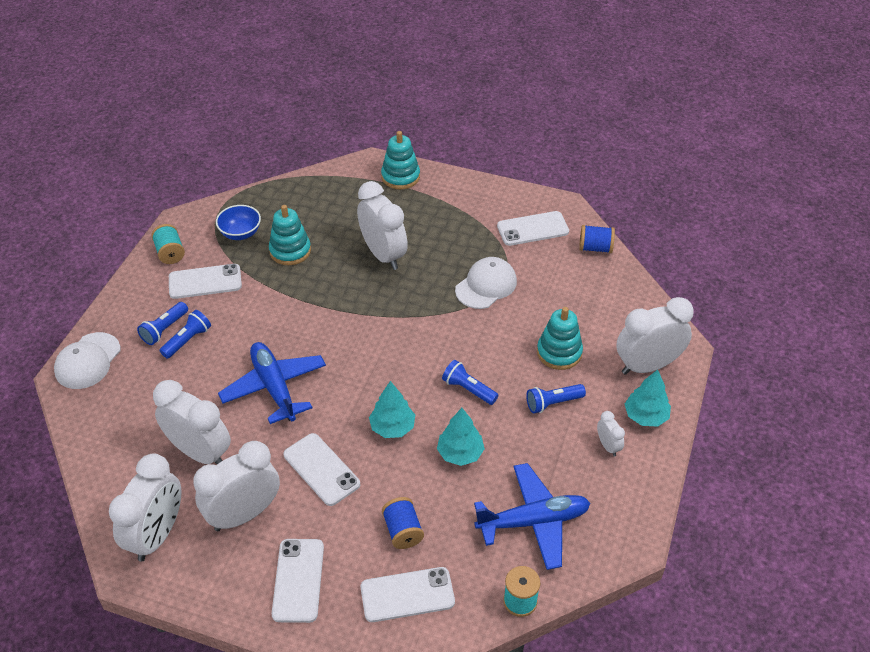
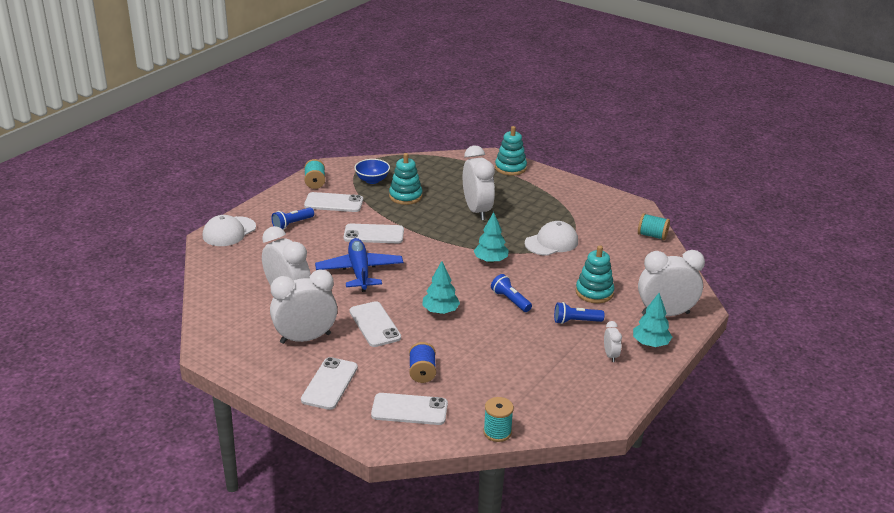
camera: 15 degrees right, 15 degrees down
white clock [109,454,181,561] -> none
blue flashlight [159,310,211,359] -> none
turquoise tree [437,408,485,466] -> turquoise tree moved to [474,212,509,263]
blue plane [474,463,590,570] -> none
white phone [497,211,569,246] -> white phone moved to [344,224,404,243]
blue spool [579,225,615,253] -> turquoise spool [638,213,670,240]

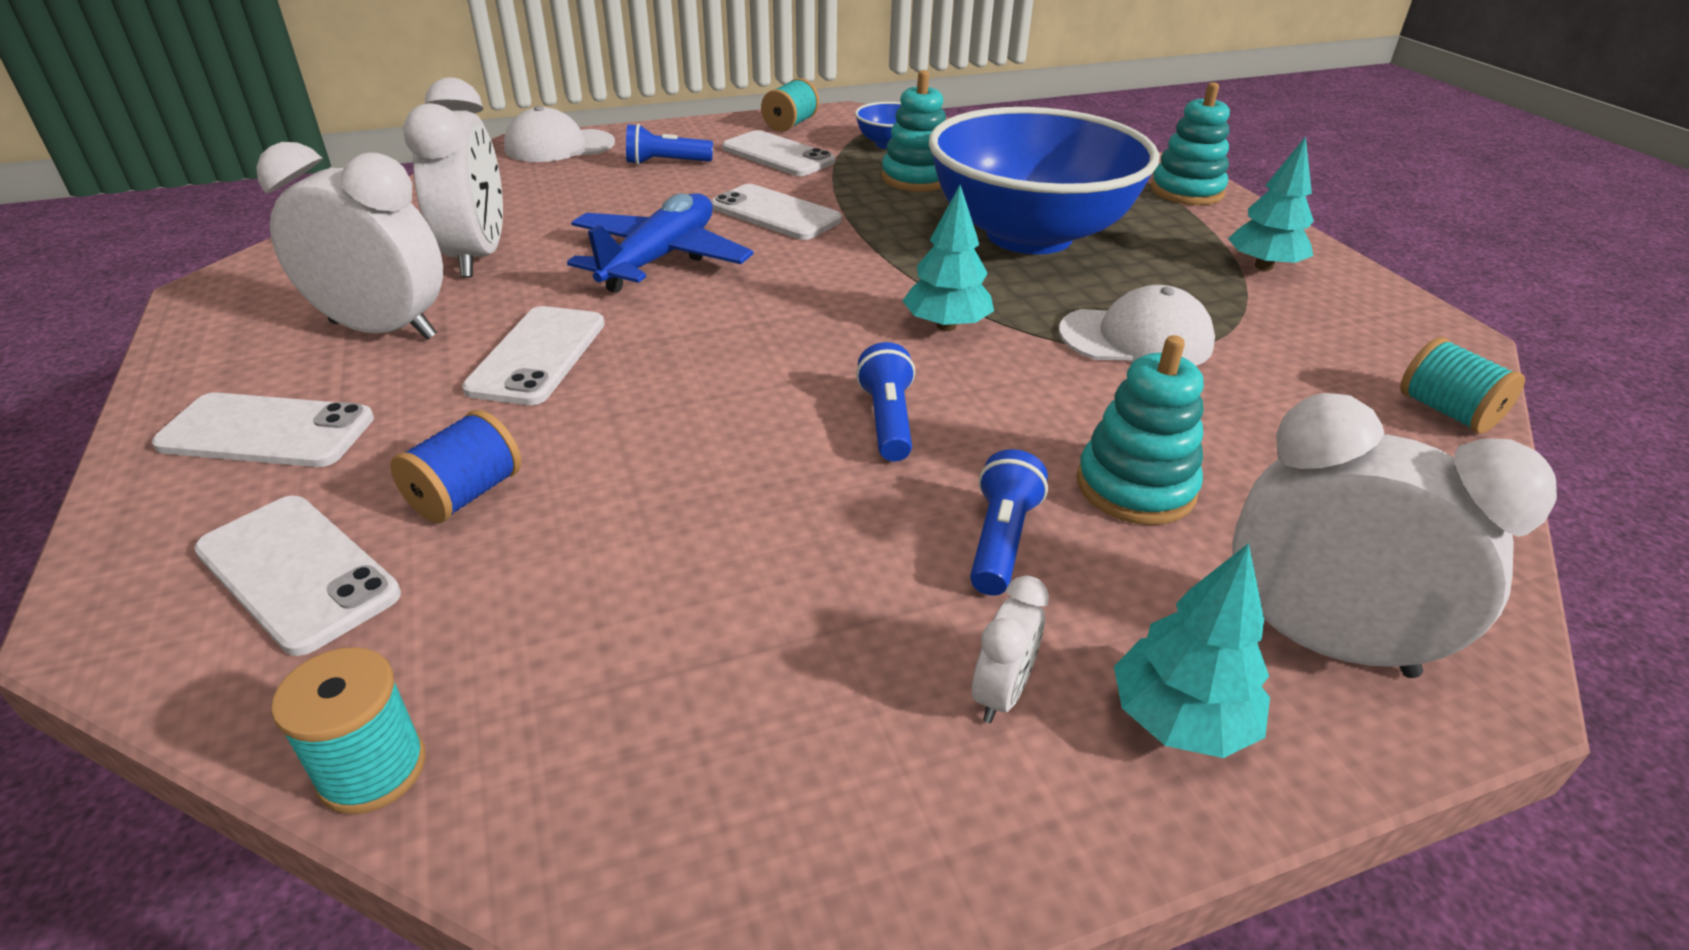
camera: 35 degrees right, 5 degrees up
white phone [301,357,358,410] -> white phone turned 45 degrees clockwise [152,392,374,467]
turquoise tree [422,261,460,314] -> turquoise tree moved to [1228,136,1314,271]
white clock [463,145,495,220] -> blue bowl [929,107,1160,254]
blue flashlight [554,302,604,324] -> blue flashlight turned 75 degrees clockwise [970,449,1048,596]

